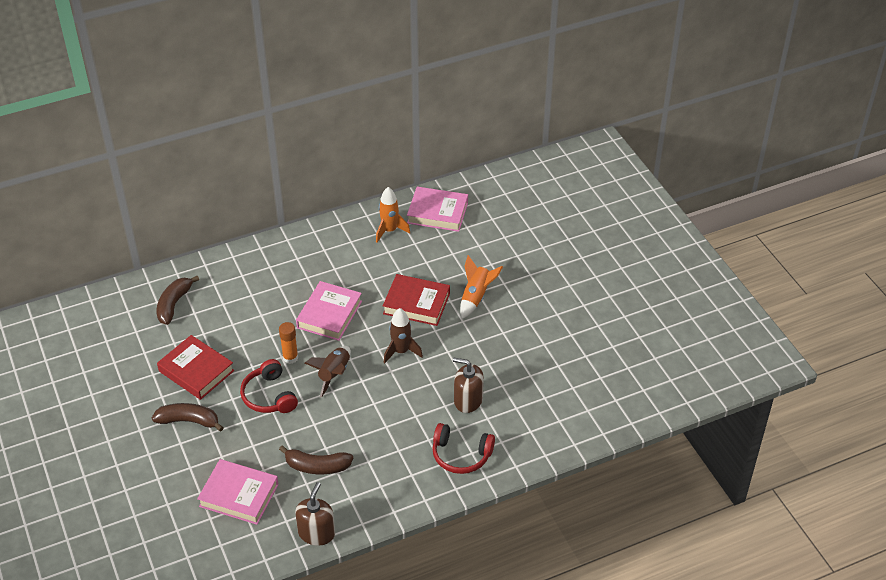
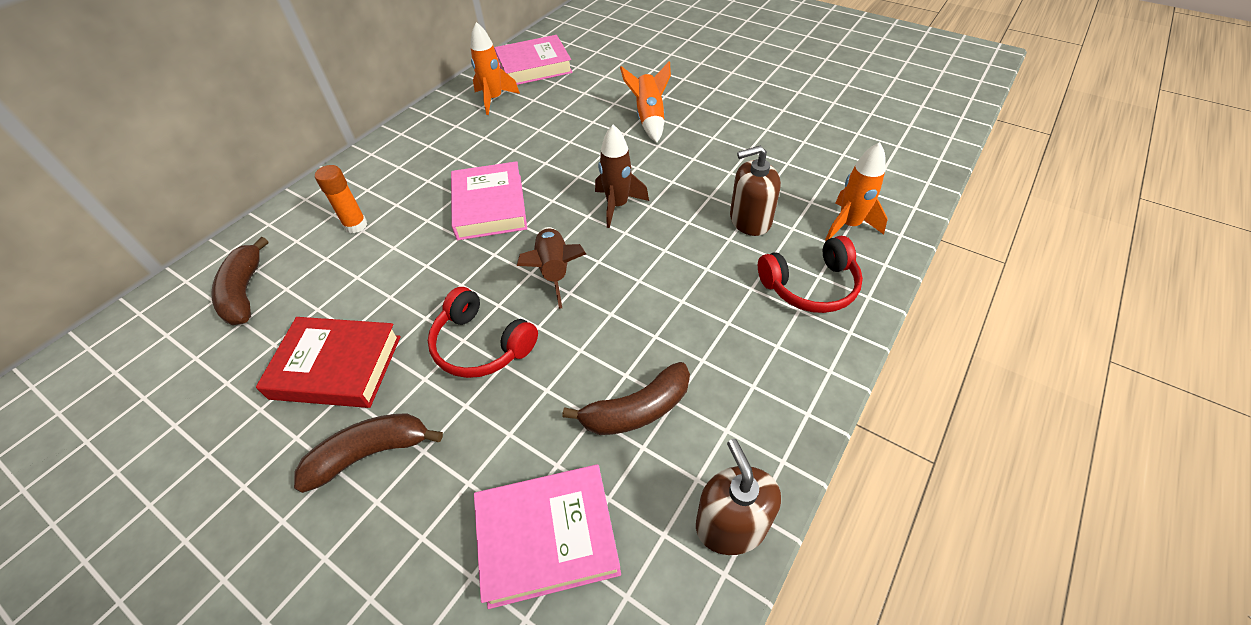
camera: 30 degrees left, 5 degrees up
orange glue stick [279,322,298,364] -> orange glue stick moved to [315,165,367,233]
red book [383,274,450,326] -> none
none -> orange rocket [825,142,888,241]

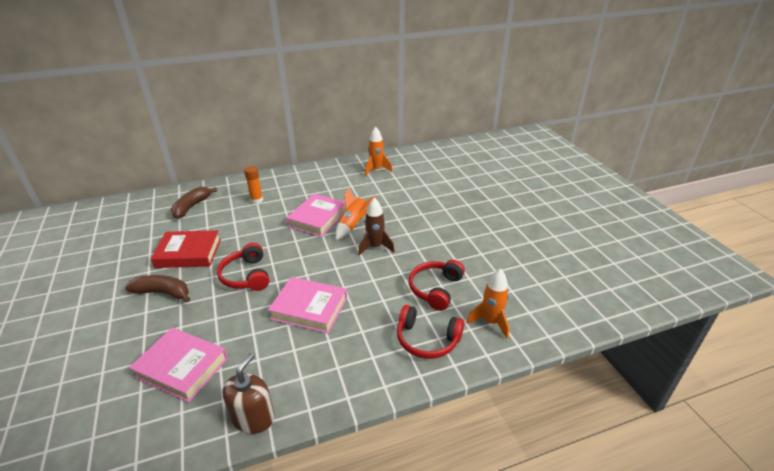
camera: 35 degrees right, 15 degrees down
red book [256,317,401,408] -> red book turned 45 degrees counterclockwise [151,230,221,268]
pink book [494,35,573,85] -> pink book moved to [268,277,347,333]
brown rocket [517,227,586,309] -> none
brown banana [562,362,690,435] -> none
orange rocket [620,62,671,143] -> orange rocket moved to [335,187,377,240]
brown soap dispenser [730,146,781,236] -> red headphones [409,260,465,311]

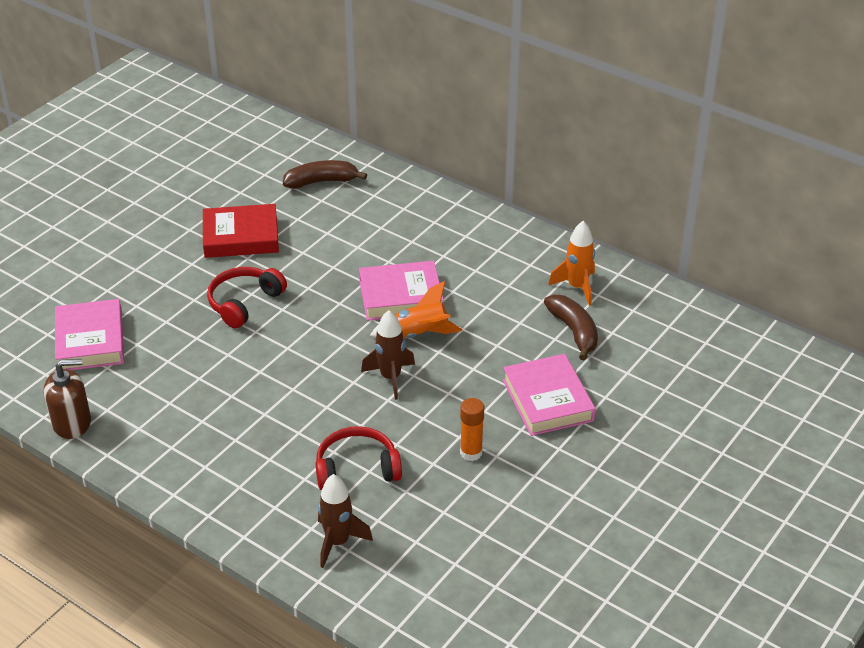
camera: 55 degrees right, 5 degrees up
brown banana [125,275,190,303] -> brown banana moved to [544,294,598,360]
red book [151,230,221,268] -> red book turned 60 degrees counterclockwise [203,204,279,258]
orange glue stick [244,166,263,204] -> orange glue stick moved to [460,398,484,461]
pink book [268,277,347,333] -> pink book moved to [503,354,595,436]
red headphones [397,305,464,359] -> none
orange rocket [466,269,509,339] -> brown rocket [318,474,373,568]

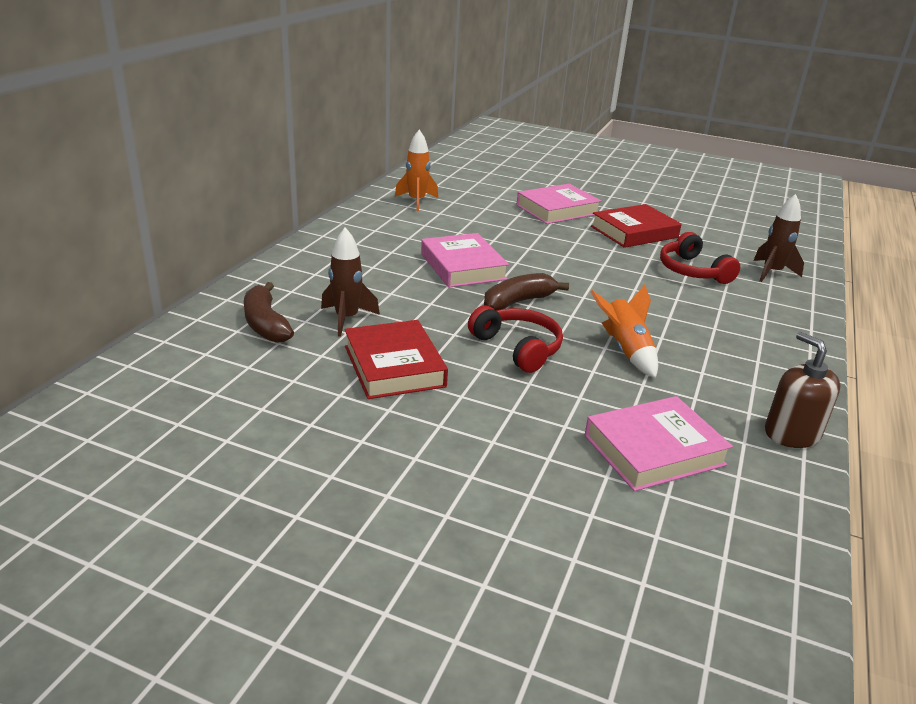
camera: 105 degrees left, 10 degrees down
red headphones [207,267,287,328] -> red headphones turned 150 degrees counterclockwise [468,306,563,373]
brown rocket [361,310,415,400] -> brown rocket moved to [321,227,380,337]
orange rocket [369,281,462,338] -> orange rocket moved to [590,284,658,378]
orange glue stick [460,398,484,461] -> red book [591,204,682,248]
brown banana [544,294,598,360] -> brown banana moved to [484,273,569,310]

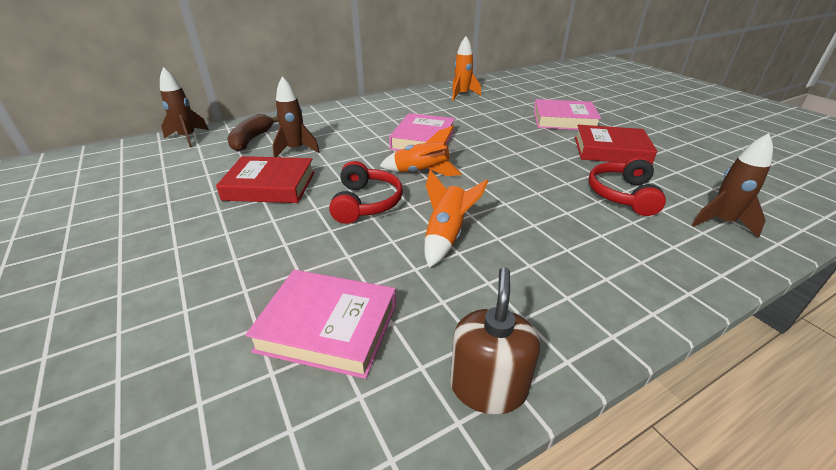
camera: 40 degrees right, 5 degrees up
red book [344,320,448,399] -> red book turned 75 degrees clockwise [216,156,315,203]
brown banana [484,273,569,310] -> orange rocket [380,126,462,176]
none -> brown rocket [160,67,209,147]

